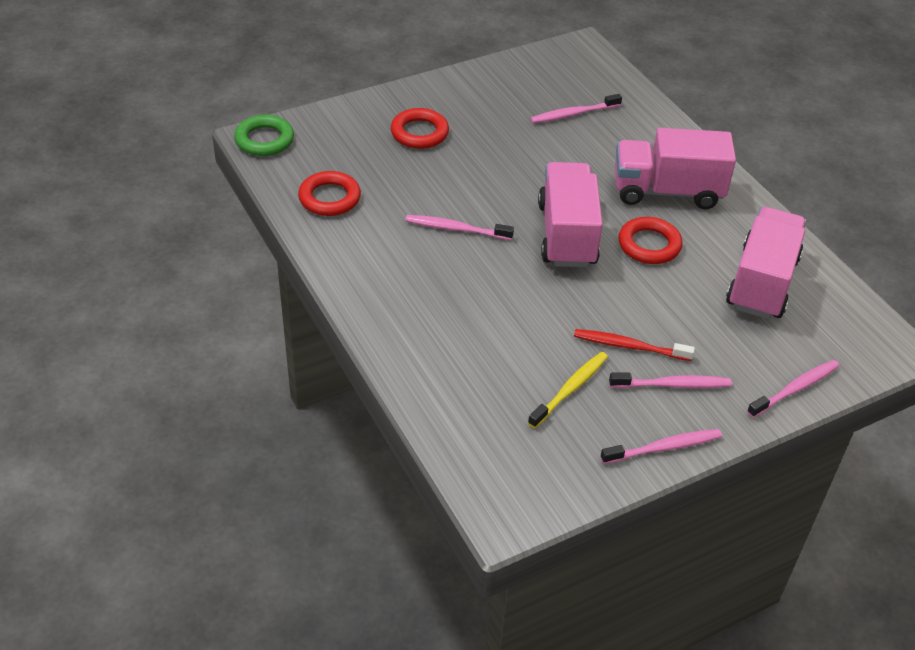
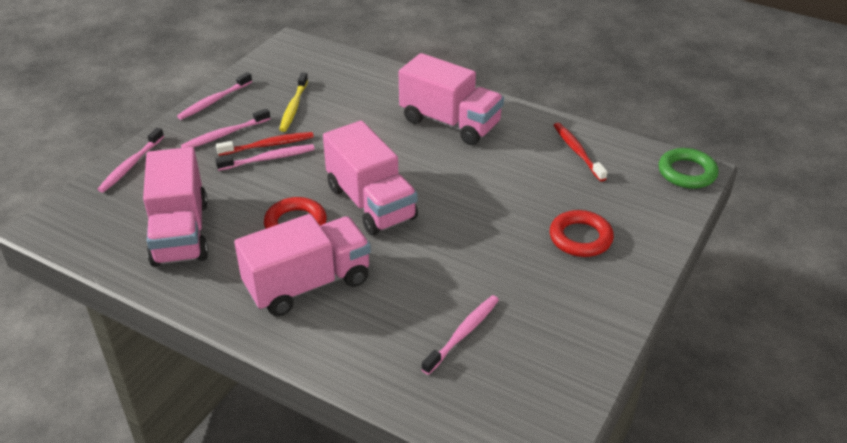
camera: 150 degrees right, 5 degrees down
red ring [298,171,361,216] -> red toothbrush [553,123,607,181]
pink toothbrush [405,215,514,240] -> pink toothbrush moved to [215,144,315,171]
none -> pink truck [399,53,504,145]

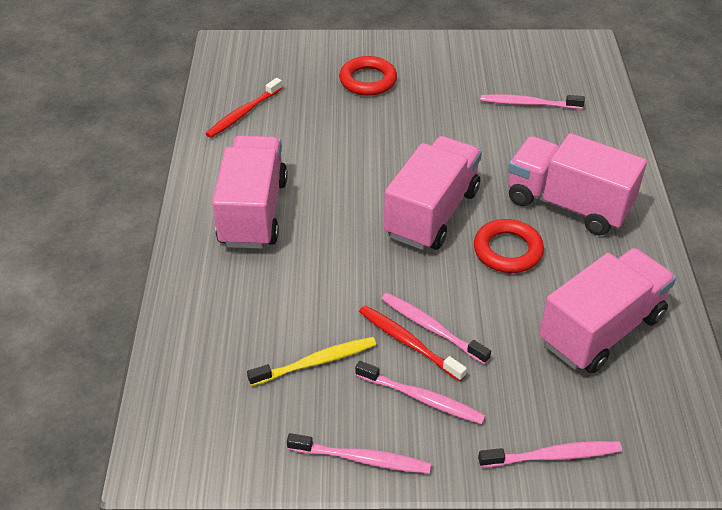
camera: 120 degrees left, 5 degrees up
green ring [659,148,718,189] -> none

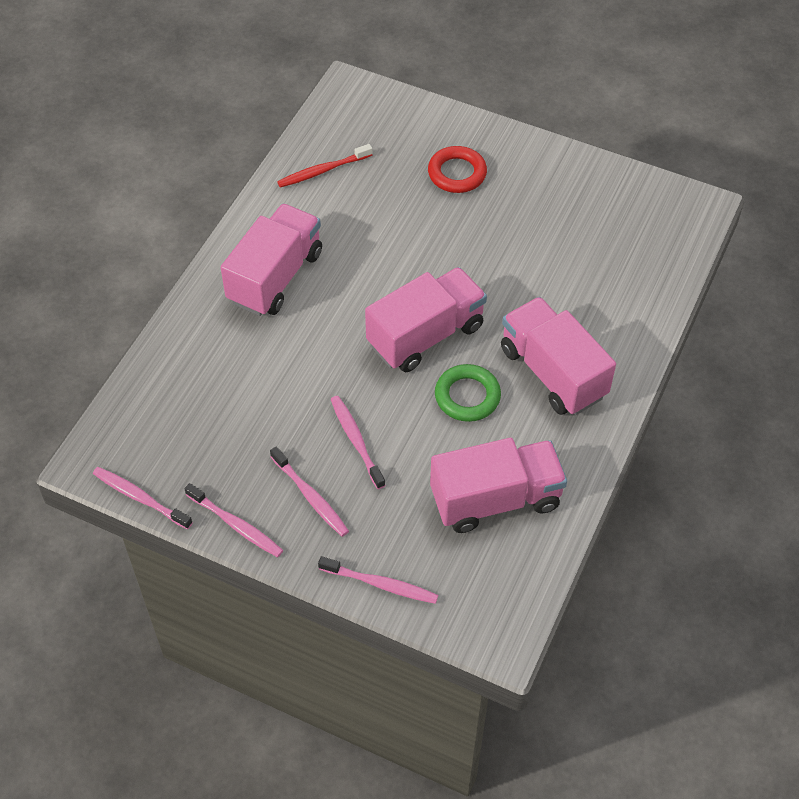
camera: 25 degrees right, 10 degrees up
yellow toothbrush [247,337,376,386] -> none
red toothbrush [359,306,467,381] -> none
red ring [474,219,544,273] -> green ring [435,364,501,422]
pink toothbrush [480,94,585,109] -> pink toothbrush moved to [93,467,193,529]

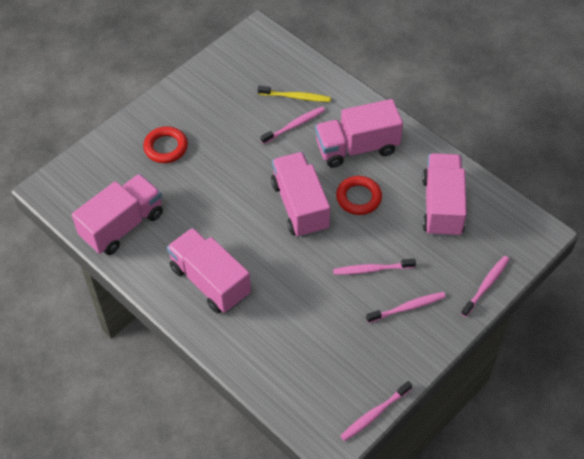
camera: 70 degrees left, 0 degrees up
pink toothbrush [185,483,283,557] -> pink toothbrush moved to [261,107,325,144]
red toothbrush [277,144,372,188] -> pink truck [72,174,163,255]
green ring [435,364,501,422] -> red ring [336,176,382,215]
none -> yellow toothbrush [258,86,331,102]

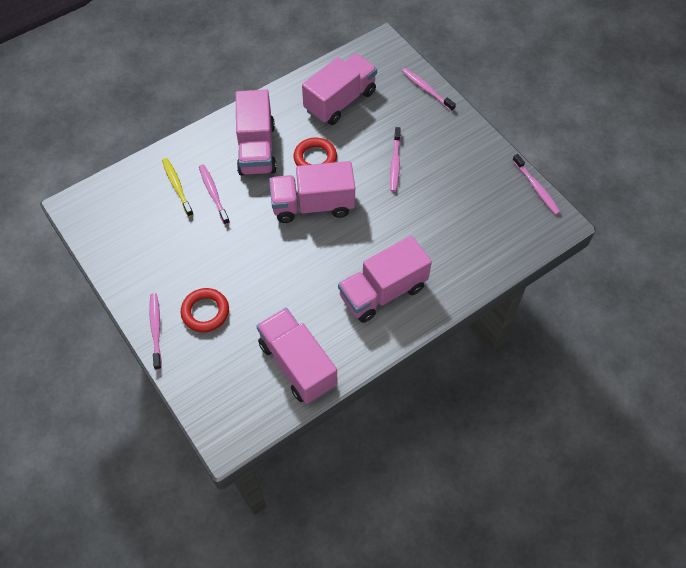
camera: 80 degrees left, 5 degrees up
yellow toothbrush [258,86,331,102] -> yellow toothbrush turned 45 degrees counterclockwise [162,158,194,217]
pink toothbrush [366,292,446,323] -> pink toothbrush moved to [150,293,162,370]
pink truck [422,153,467,237] -> pink truck turned 120 degrees clockwise [302,53,377,125]

